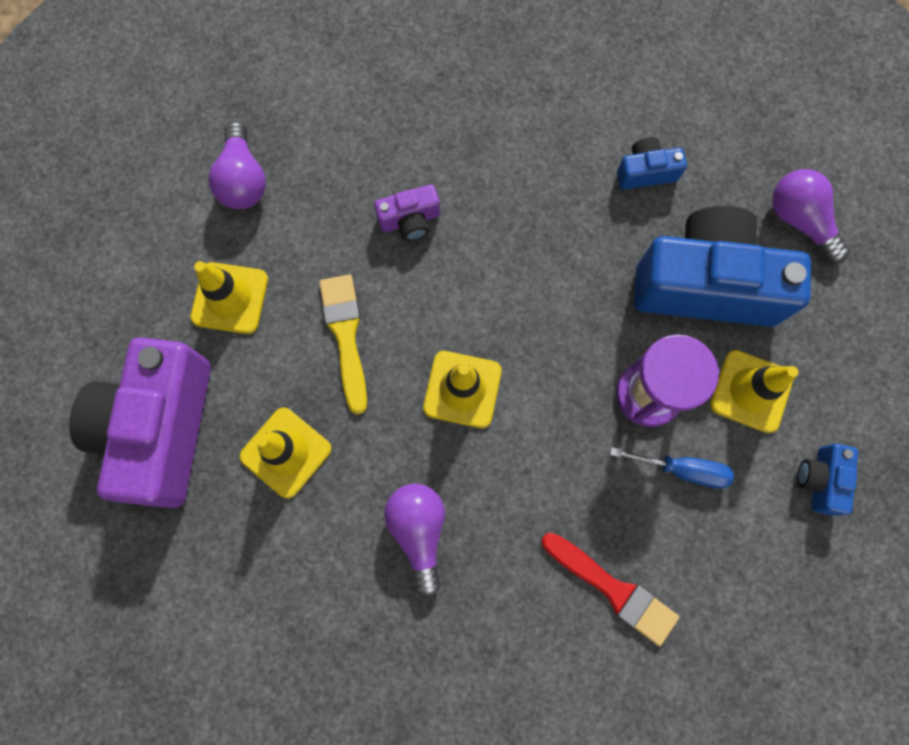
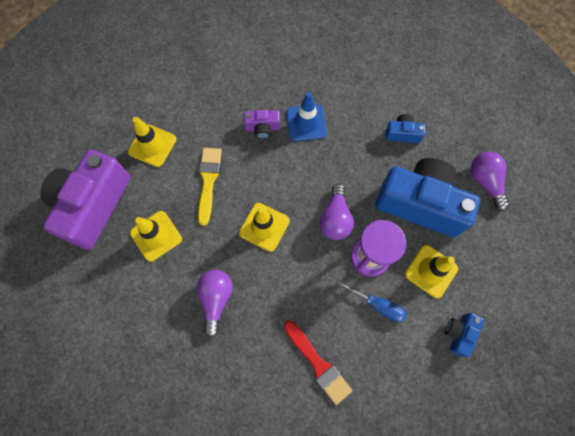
camera: 15 degrees right, 5 degrees down
purple light bulb [209,121,266,209] -> purple light bulb moved to [320,183,354,240]
none -> blue traffic cone [287,92,327,141]

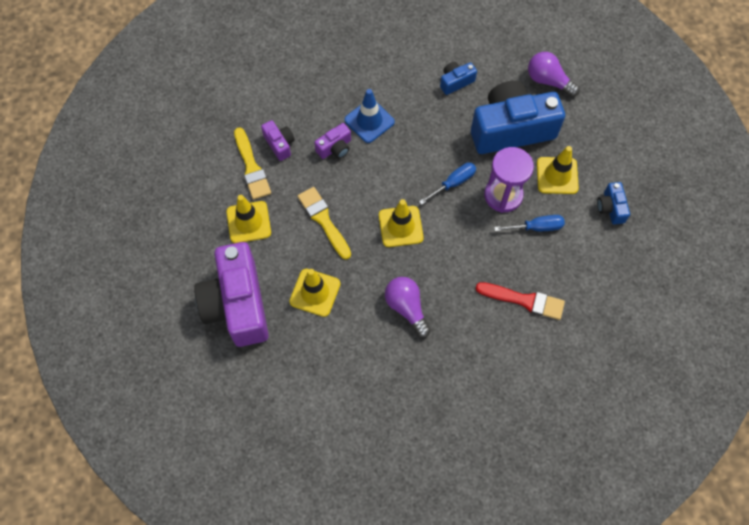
camera: 35 degrees left, 5 degrees down
purple light bulb [320,183,354,240] -> blue screwdriver [419,163,476,205]
none -> yellow brush [234,127,271,200]
none -> purple camera [261,120,295,161]

